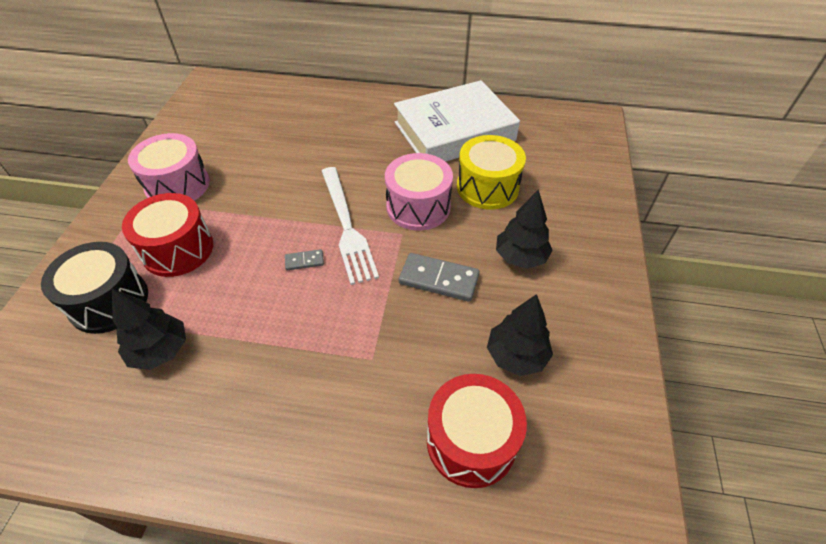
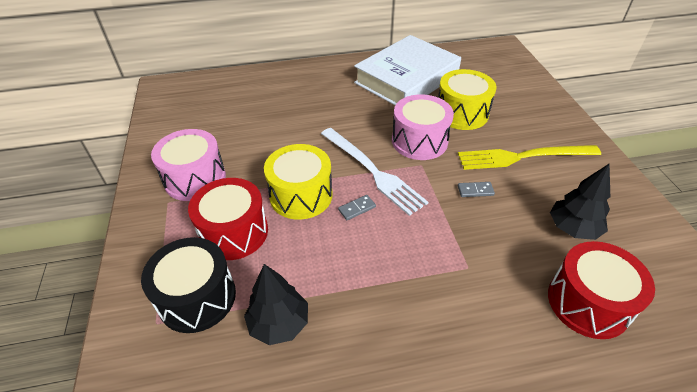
camera: 20 degrees left, 5 degrees down
grey domino [399,253,480,302] -> grey domino [458,182,495,197], size x0.52
black tree [496,189,552,269] -> yellow fork [458,145,601,170]
none -> yellow drum [264,144,333,220]

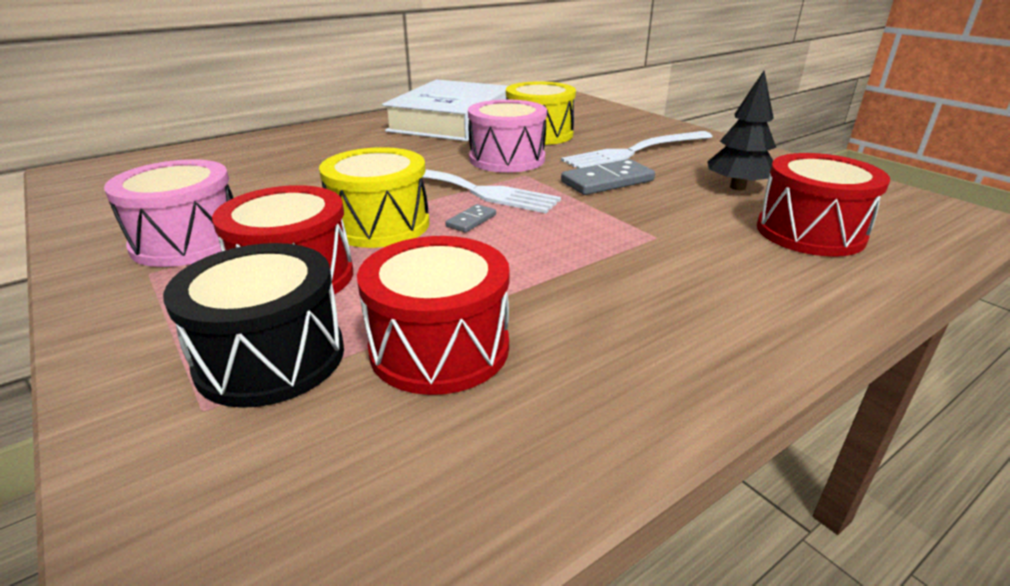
camera: 25 degrees left, 15 degrees down
black tree [244,264,308,345] -> red drum [357,236,510,395]
yellow fork [458,145,601,170] -> white fork [561,131,713,169]
grey domino [458,182,495,197] -> grey domino [561,159,655,195], size x1.92

